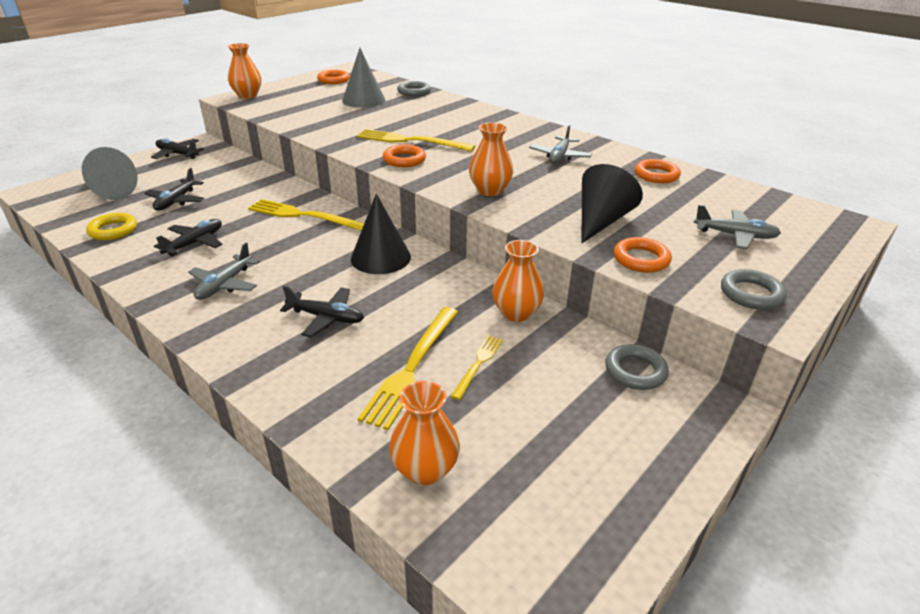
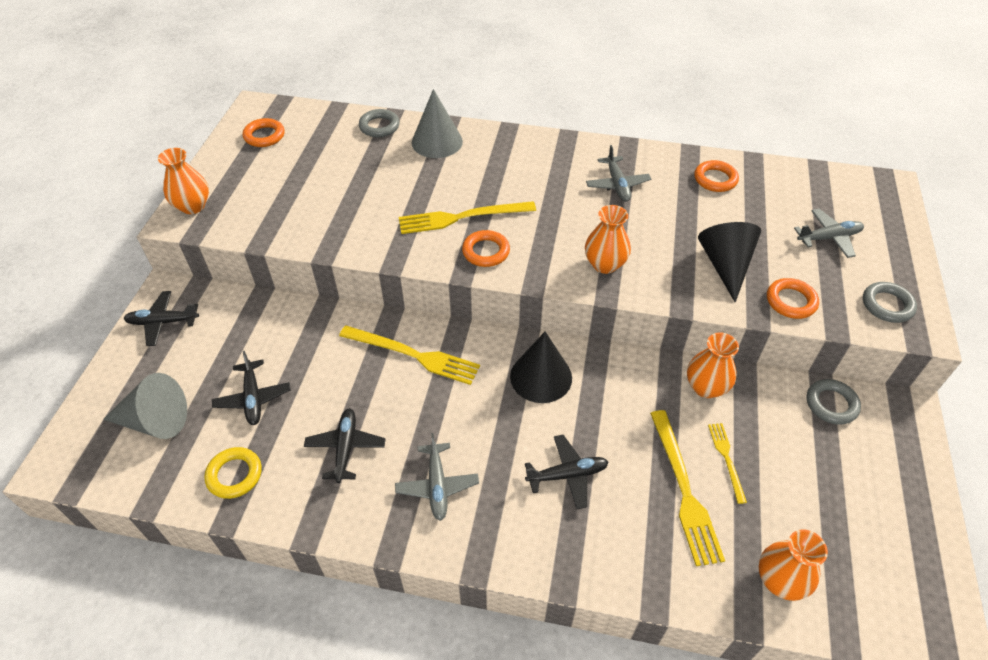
camera: 30 degrees left, 15 degrees up
yellow fork [248,199,364,231] -> yellow fork turned 150 degrees counterclockwise [339,325,480,385]
grey cone [342,48,385,108] -> grey cone moved to [412,89,463,158]

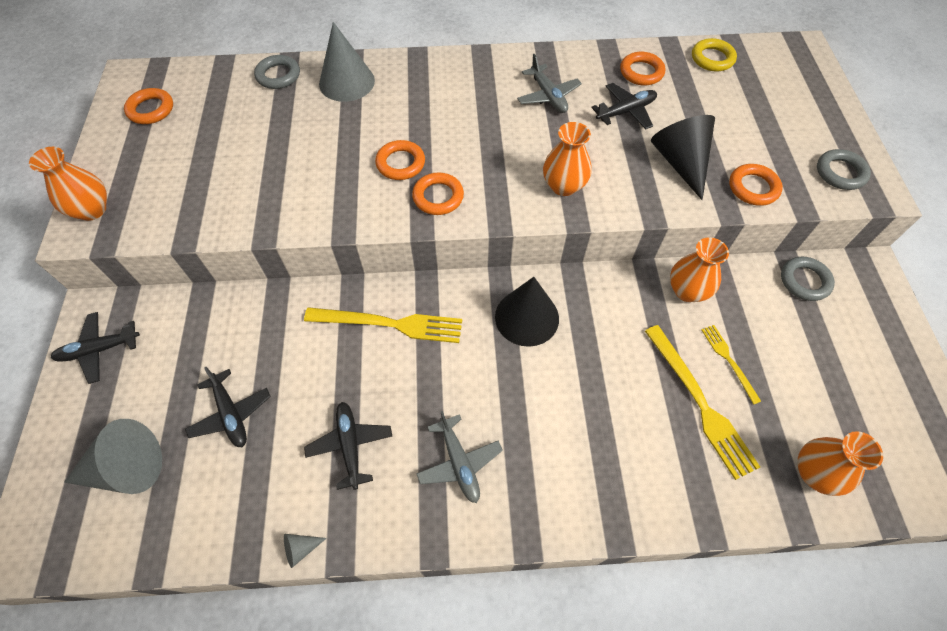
camera: 15 degrees left, 10 degrees up
yellow ring [204,447,262,499] -> yellow ring moved to [692,38,737,71]
yellow fork [399,201,536,234] -> orange ring [375,140,425,180]
black plane [525,435,608,509] -> black plane moved to [591,83,657,129]
grey plane [794,209,864,258] -> none
none -> grey cone [284,534,327,568]

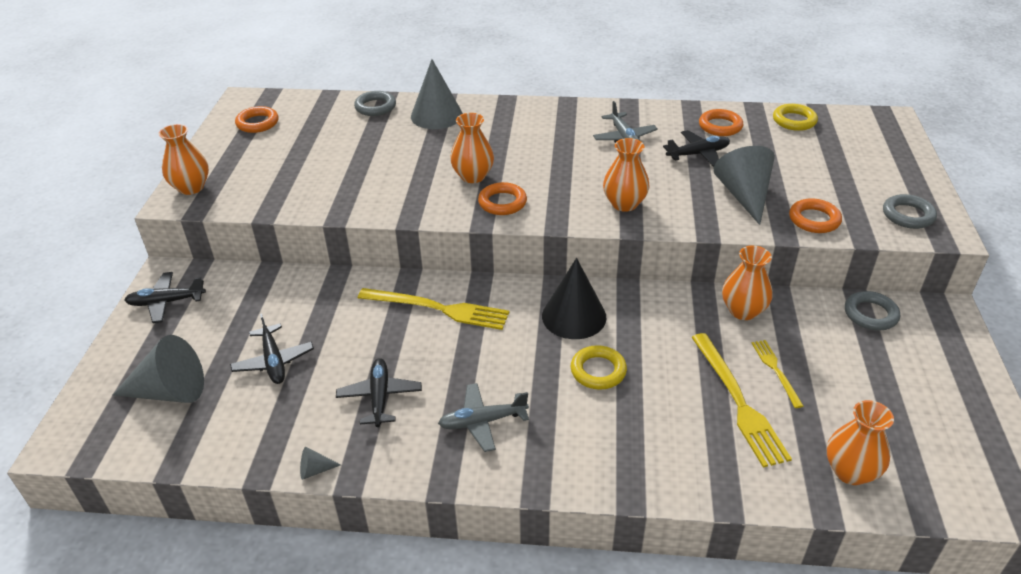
camera: 10 degrees right, 20 degrees down
orange ring [375,140,425,180] -> orange vase [450,113,494,183]
grey plane [416,411,503,503] -> grey plane turned 90 degrees clockwise [438,383,529,452]
black cone [651,115,715,200] -> grey cone [713,146,775,225]
none -> yellow ring [571,345,627,390]

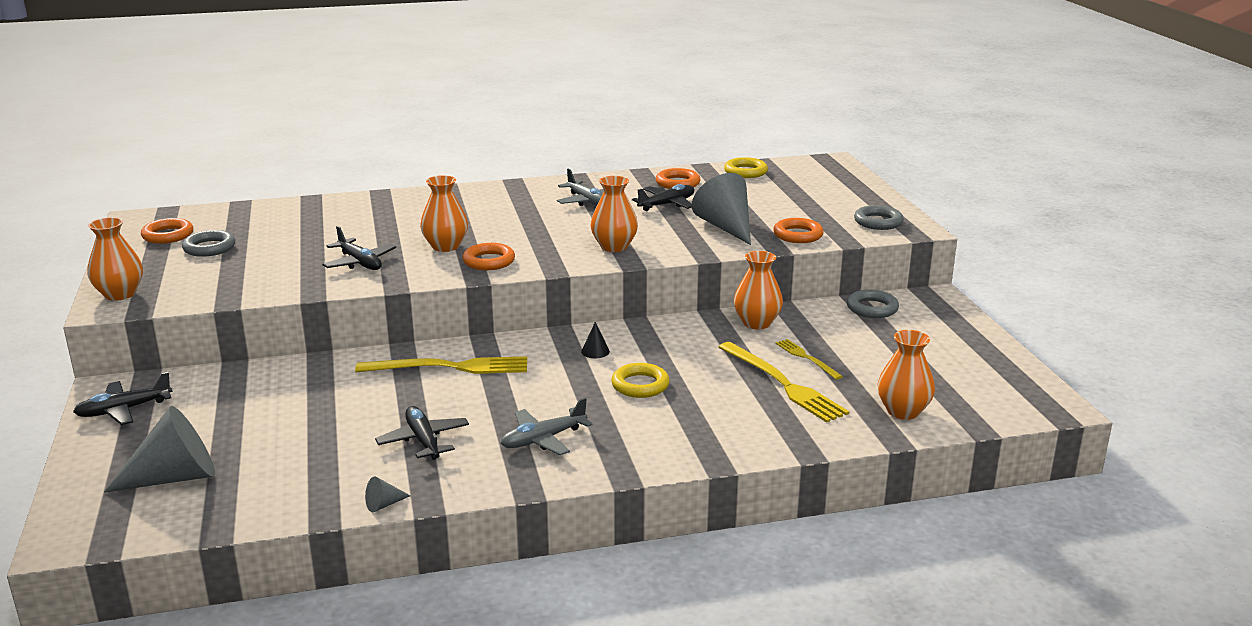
camera: 20 degrees left, 15 degrees down
black plane [230,314,314,384] -> black plane moved to [322,226,396,270]
grey ring [354,91,396,116] -> grey ring moved to [182,230,235,257]
grey cone [411,59,463,129] -> none
black cone [542,258,606,339] -> black cone [581,322,610,358], size x0.42

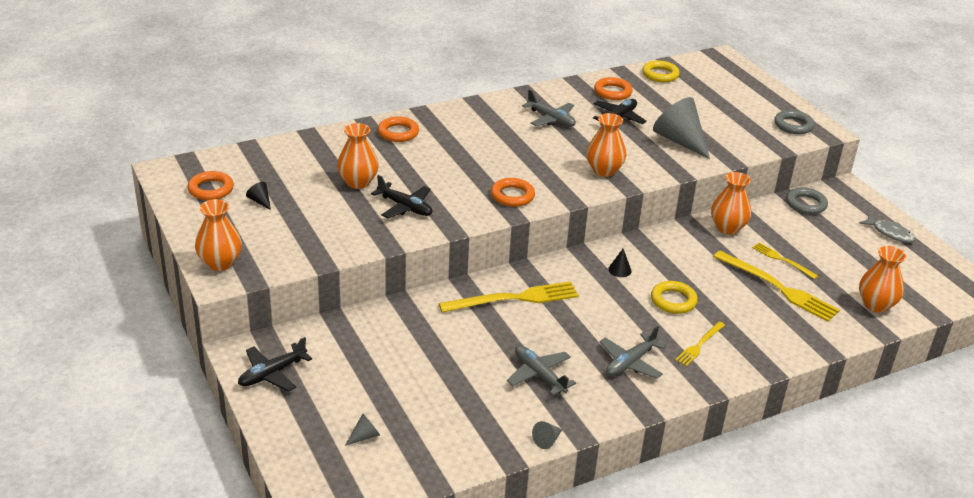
camera: 15 degrees left, 10 degrees up
grey cone [104,406,215,493] -> grey cone [345,414,380,446], size x0.42
grey ring [182,230,235,257] -> black cone [246,182,271,210]
black plane [375,406,469,460] -> grey plane [507,346,576,396]
orange vase [420,175,468,252] -> orange vase moved to [337,123,379,189]
orange ring [773,218,824,243] -> orange ring moved to [378,116,419,142]
none -> yellow fork [675,322,725,366]
none -> grey fish [859,214,916,243]

